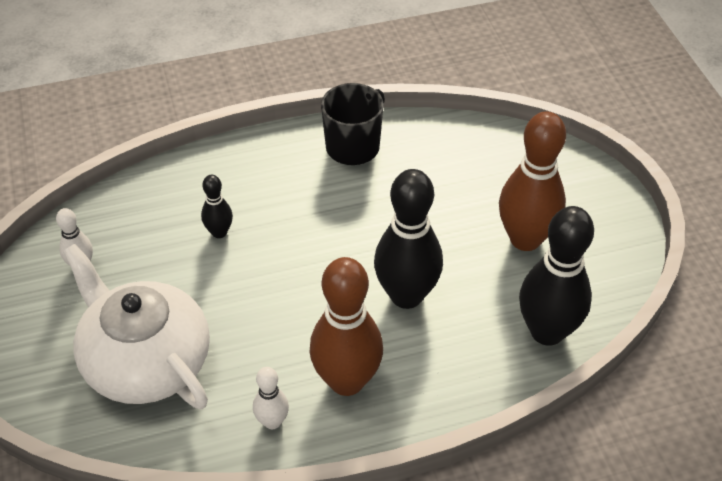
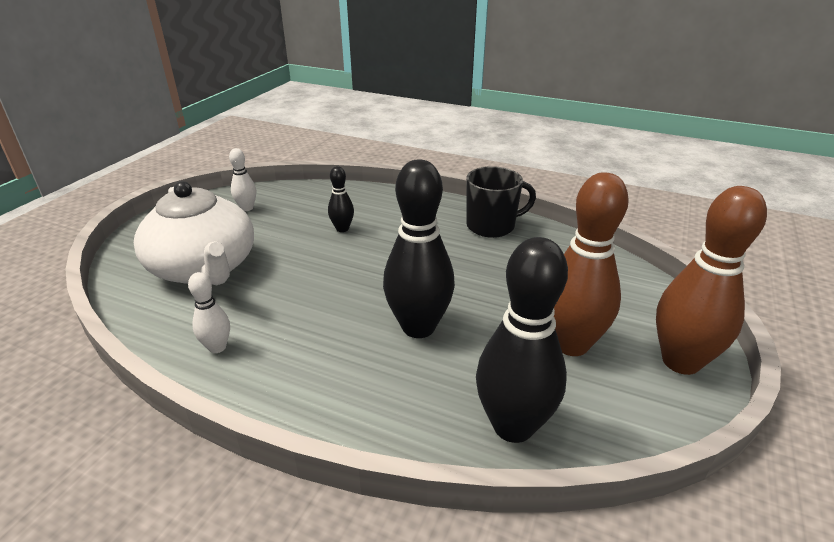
camera: 40 degrees right, 15 degrees down
white teapot [63,244,210,409] -> white teapot turned 150 degrees clockwise [134,181,254,285]
brown bowling pin [310,257,383,396] -> brown bowling pin moved to [656,186,767,375]

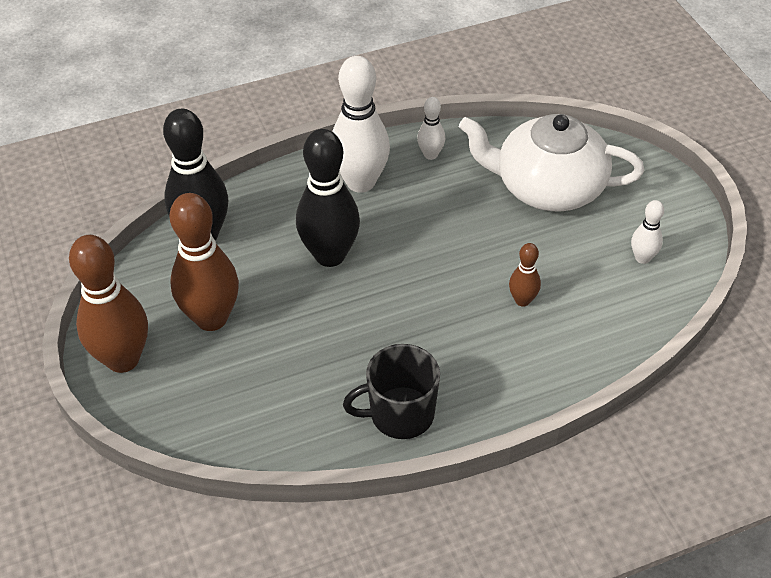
camera: 135 degrees right, 15 degrees up
black bowling pin [328,166,354,232] -> brown bowling pin [509,243,541,307]
black mug [466,166,536,238] -> black mug turned 45 degrees clockwise [343,344,440,439]
none -> white bowling pin [332,56,390,193]

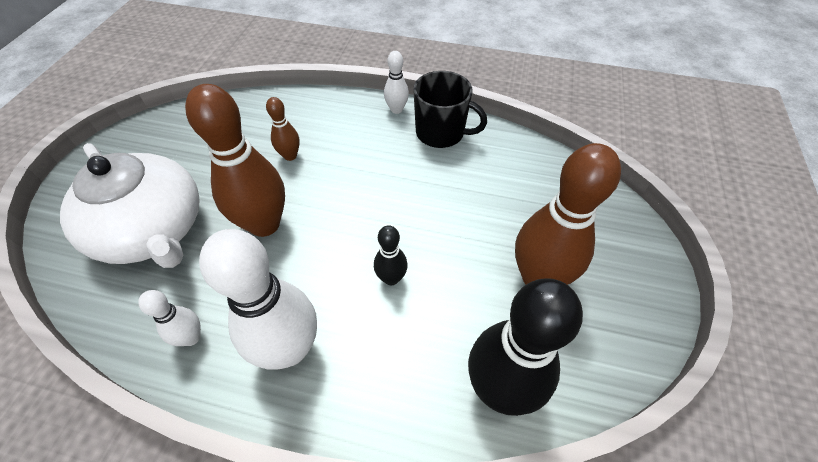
camera: 145 degrees left, 5 degrees up
brown bowling pin [69,235,148,373] -> brown bowling pin moved to [185,84,285,237]
black bowling pin [296,129,360,267] -> black bowling pin [374,225,408,285], size x0.48
white bowling pin [631,200,664,264] -> white bowling pin moved to [384,51,409,114]

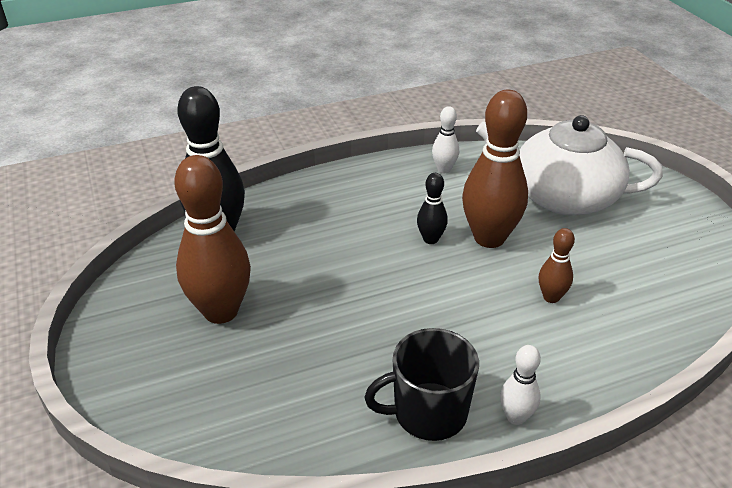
camera: 145 degrees right, 15 degrees down
white bowling pin [199,229,317,370] -> none
black bowling pin [374,225,408,285] -> black bowling pin moved to [417,173,448,244]

